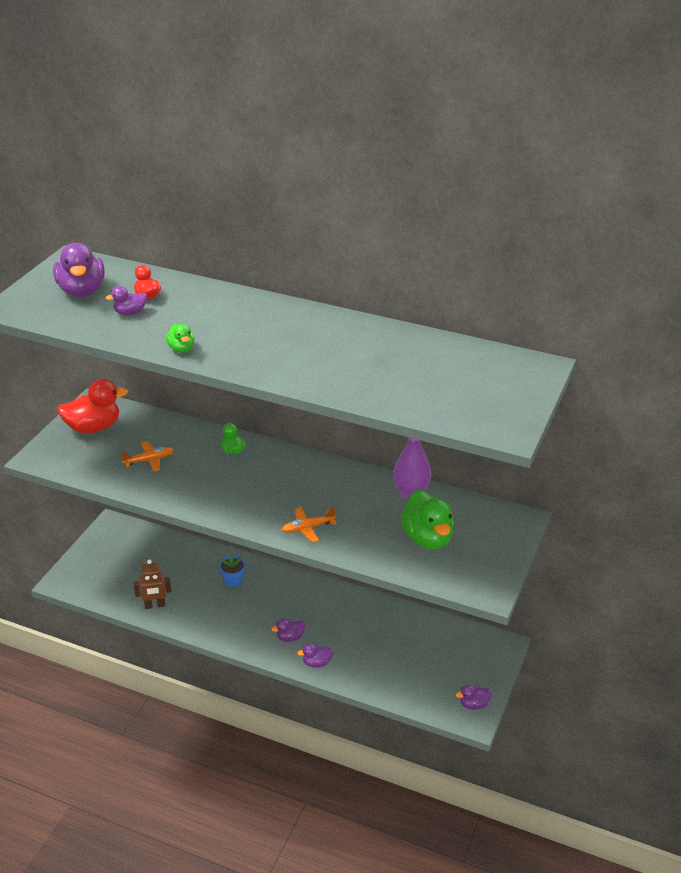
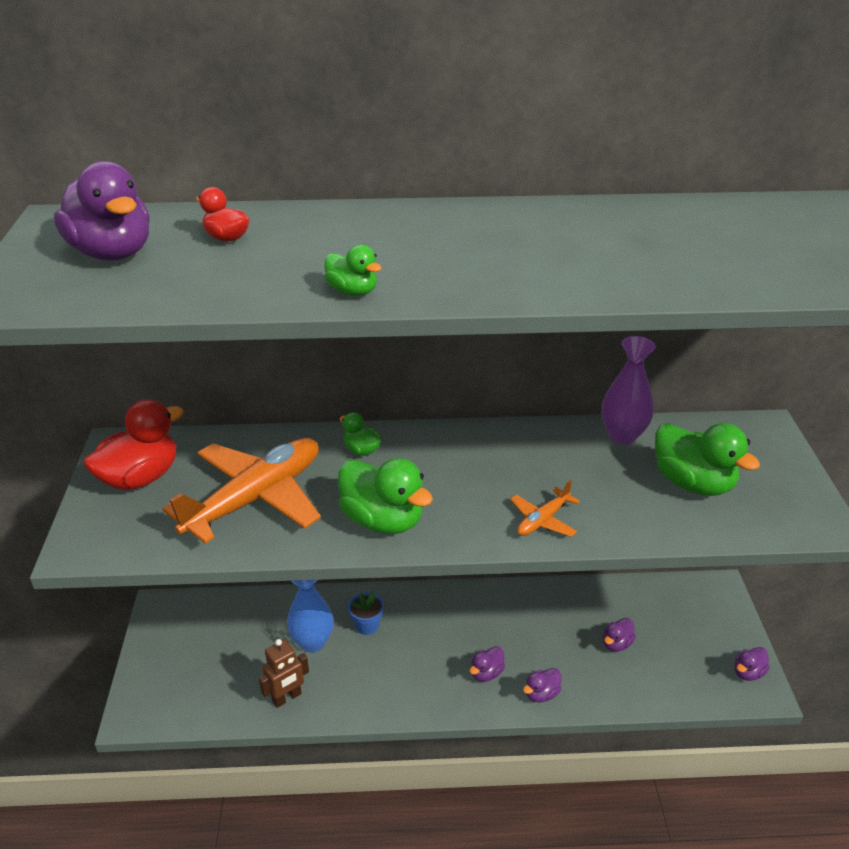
camera: 25 degrees left, 0 degrees up
purple duck [106,286,147,315] -> purple duck moved to [603,618,636,652]
orange plane [121,441,174,472] -> orange plane [162,438,321,544], size x2.21
none -> blue vase [287,580,334,652]
none -> green duck [338,458,433,534]

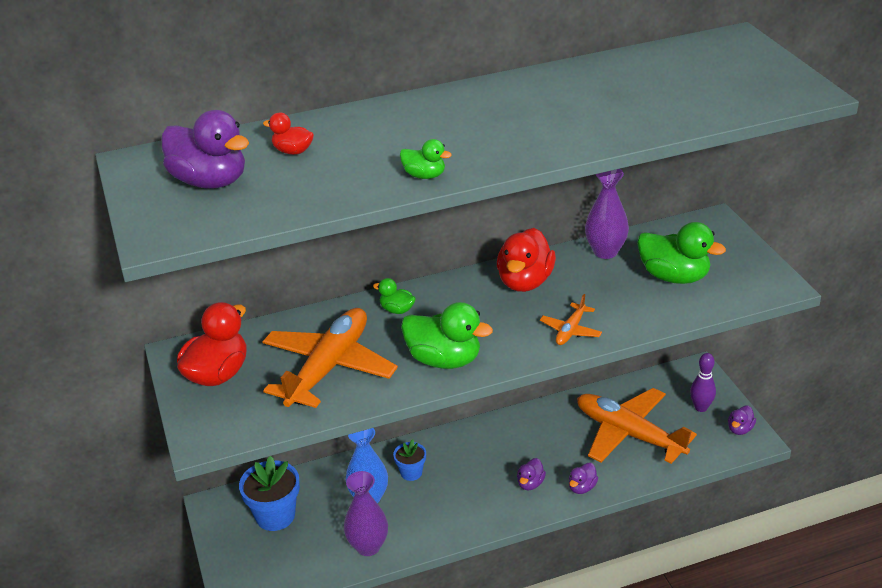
camera: 15 degrees left, 0 degrees up
brown robot [259,639,309,708] -> purple vase [344,471,388,556]
purple duck [603,618,636,652] -> orange plane [577,388,697,464]
none -> blue flower pot [239,456,300,531]
none -> red duck [497,228,556,292]
none -> purple bowling pin [690,353,716,412]

